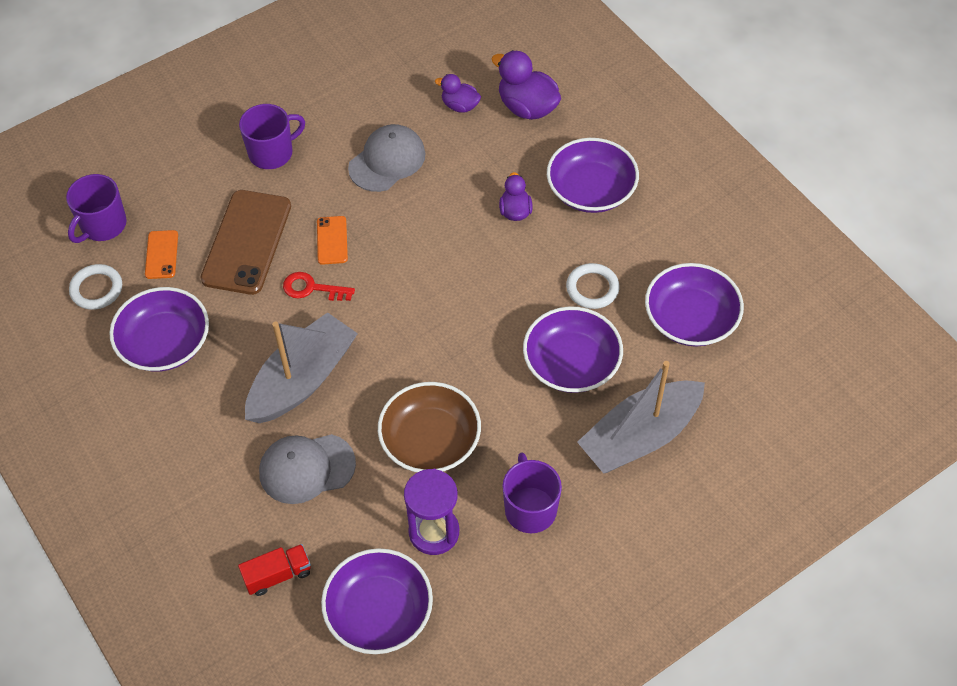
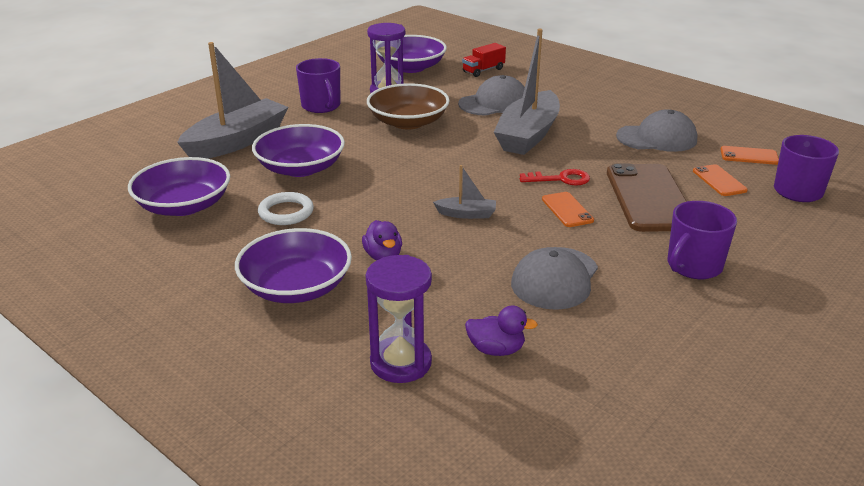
camera: 165 degrees right, 25 degrees down
white ring [69,264,122,310] -> orange phone [720,146,779,165]
purple bowl [109,287,209,372] -> grey cap [616,109,697,152]
purple duck [492,50,561,120] -> purple hourglass [366,255,432,383]
none -> grey boat [433,165,496,219]

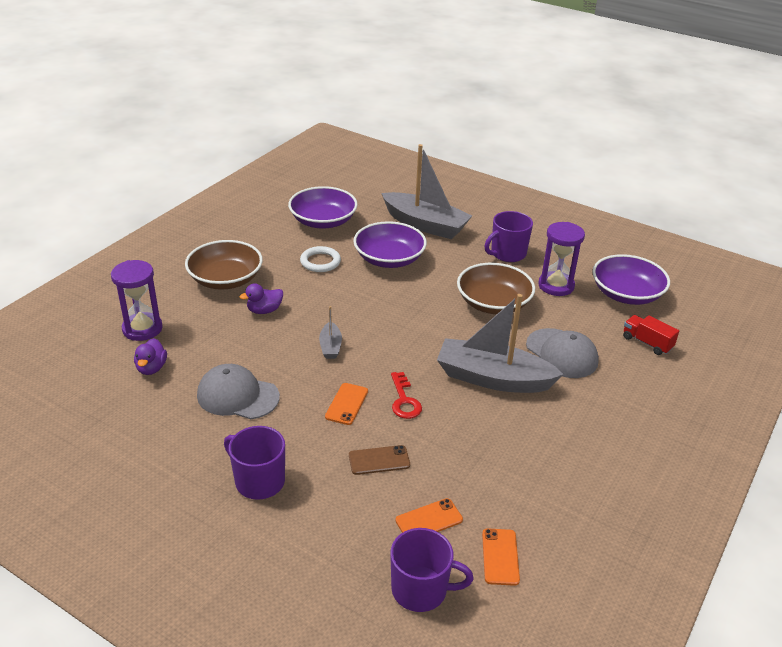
camera: 80 degrees right, 5 degrees up
purple bowl [235,228,352,303] -> brown bowl [185,240,263,290]
orange phone [542,192,594,227] -> orange phone turned 45 degrees counterclockwise [325,383,368,425]
brown phone [607,163,687,232] -> brown phone [349,445,410,475], size x0.48
grey cap [616,109,697,152] -> none

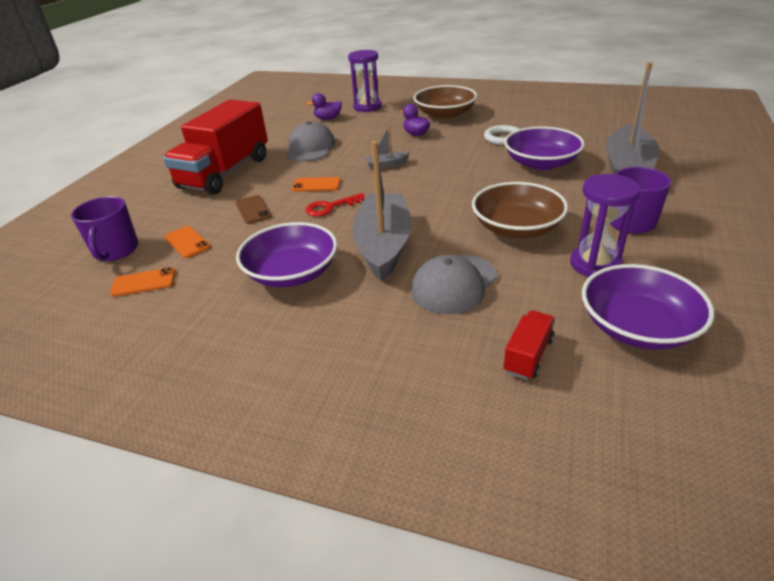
camera: 80 degrees right, 0 degrees up
purple mug [224,426,285,500] -> red truck [163,100,268,195]
purple bowl [288,186,358,229] -> purple bowl moved to [236,222,338,287]

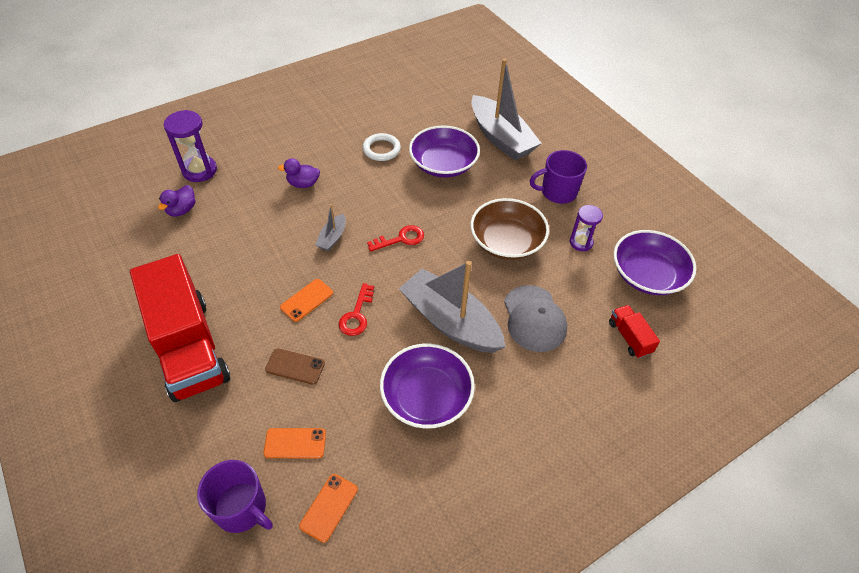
camera: 55 degrees left, 15 degrees up
grey cap [286,121,335,161] -> none
brown bowl [414,85,477,119] -> none
purple hourglass [570,174,641,277] -> purple hourglass [570,205,603,251], size x0.64
none -> red key [367,225,424,252]

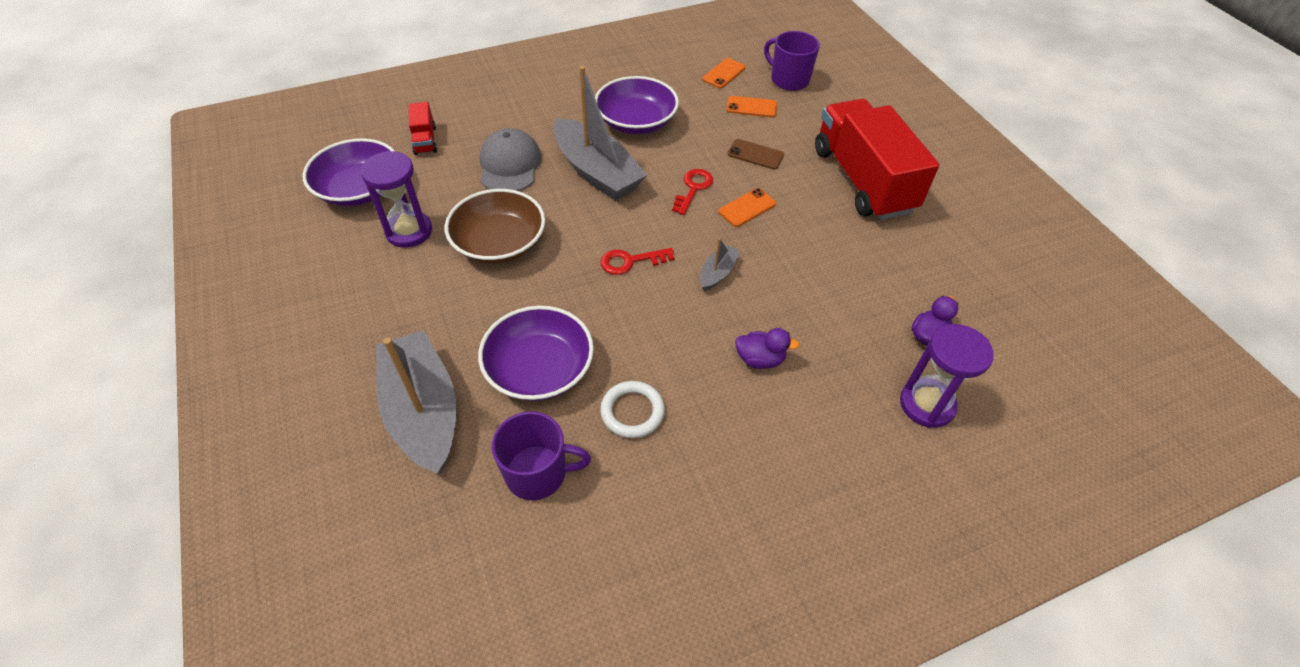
camera: 170 degrees left, 0 degrees up
purple mug [530,150,587,204] -> purple mug moved to [492,411,591,500]
purple hourglass [570,205,603,251] -> purple hourglass [361,151,432,248], size x1.56

